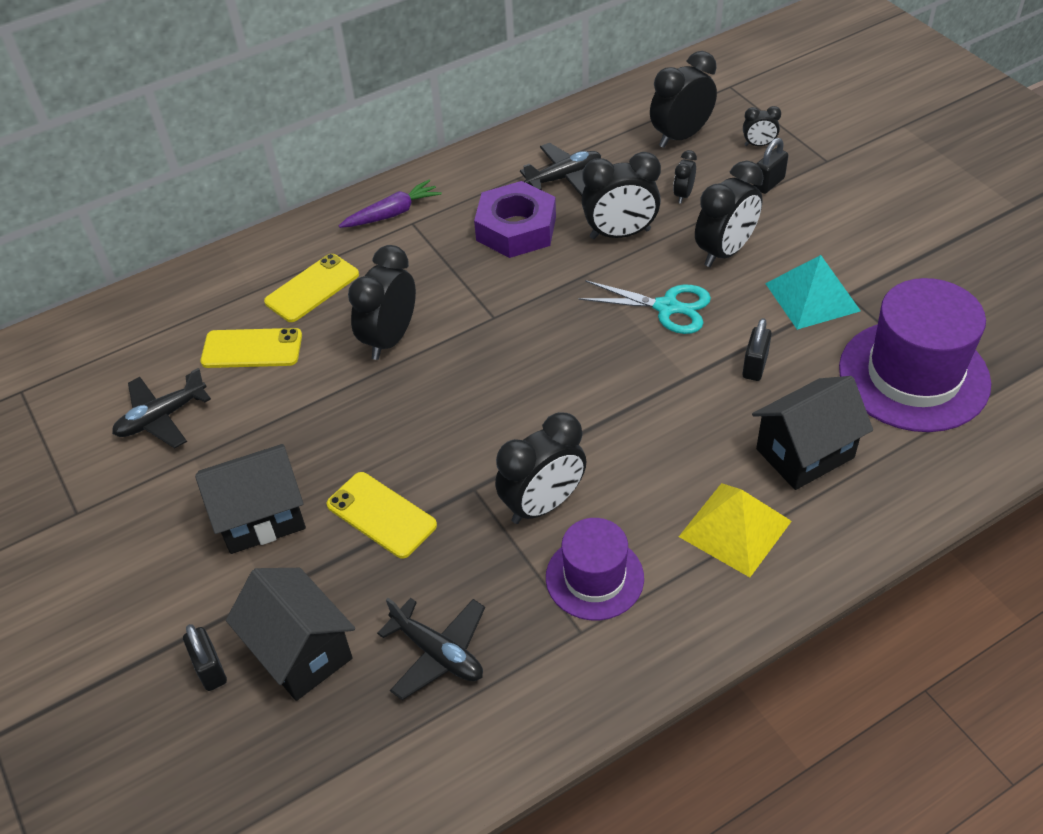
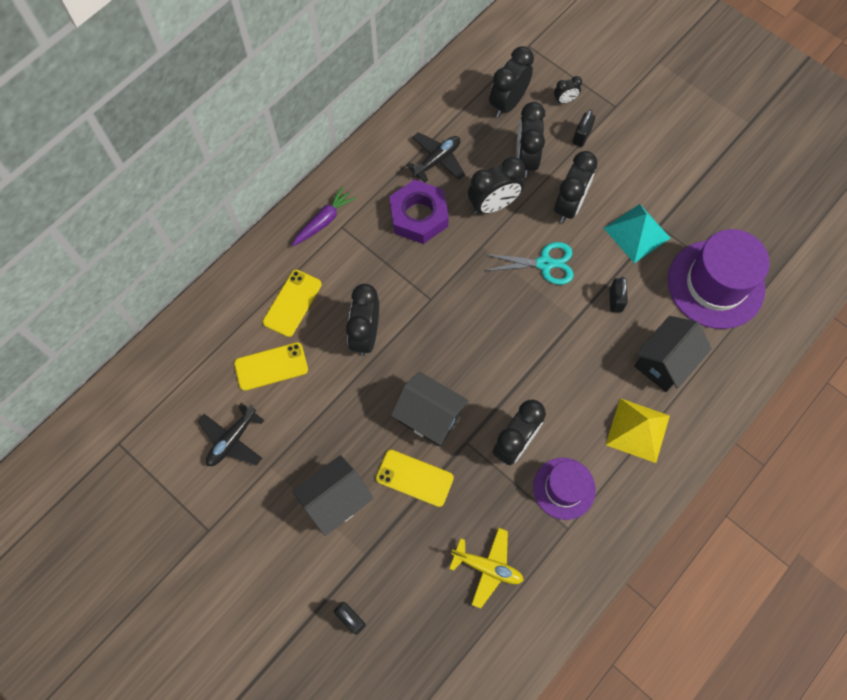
camera: 20 degrees left, 20 degrees up
black house [226,568,355,701] -> black house moved to [391,372,469,446]
black plane [377,598,485,700] -> yellow plane [449,528,524,609]
black clock [673,150,697,204] -> black clock [516,102,545,177], size x1.99

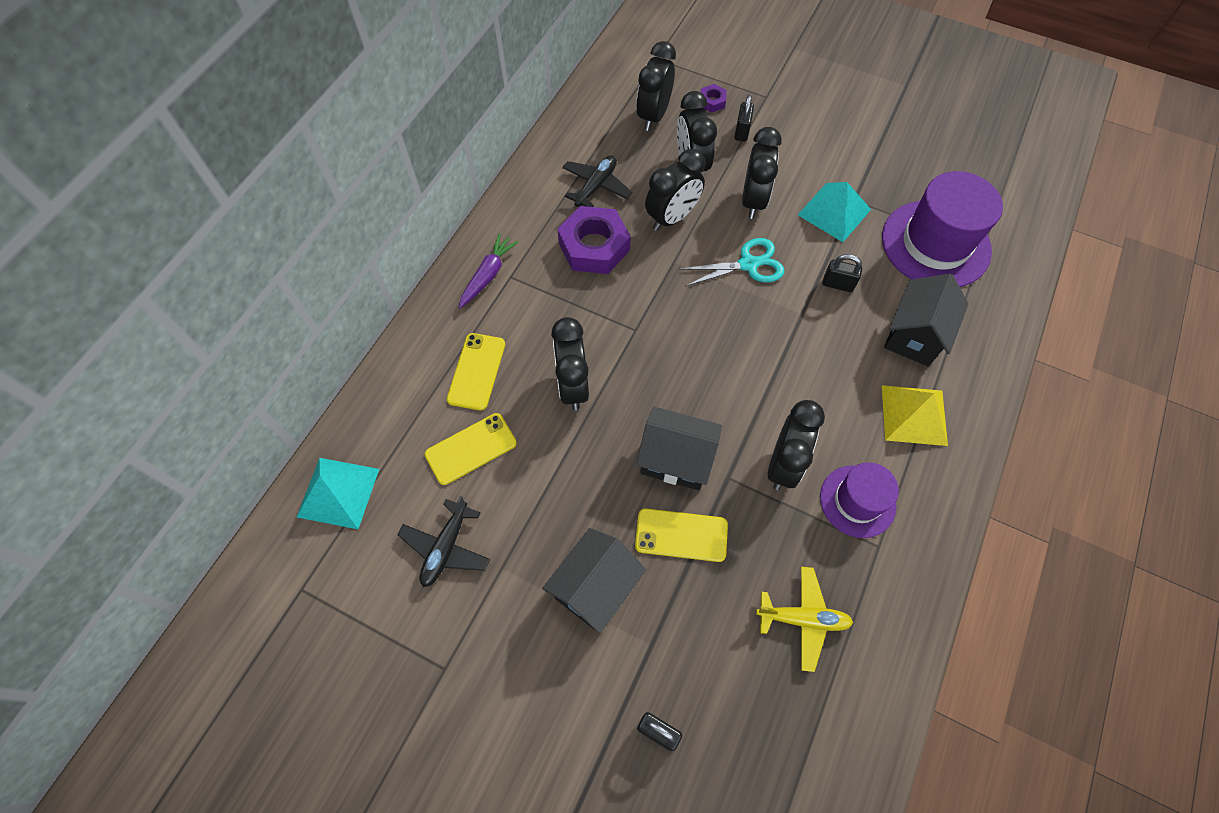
camera: 15 degrees left, 5 degrees down
black clock [554,76,582,104] -> purple nut [701,84,727,112]
black padlock [609,277,628,313] -> black padlock turned 60 degrees counterclockwise [822,254,862,292]
none -> turquoise pyramid [297,458,379,529]

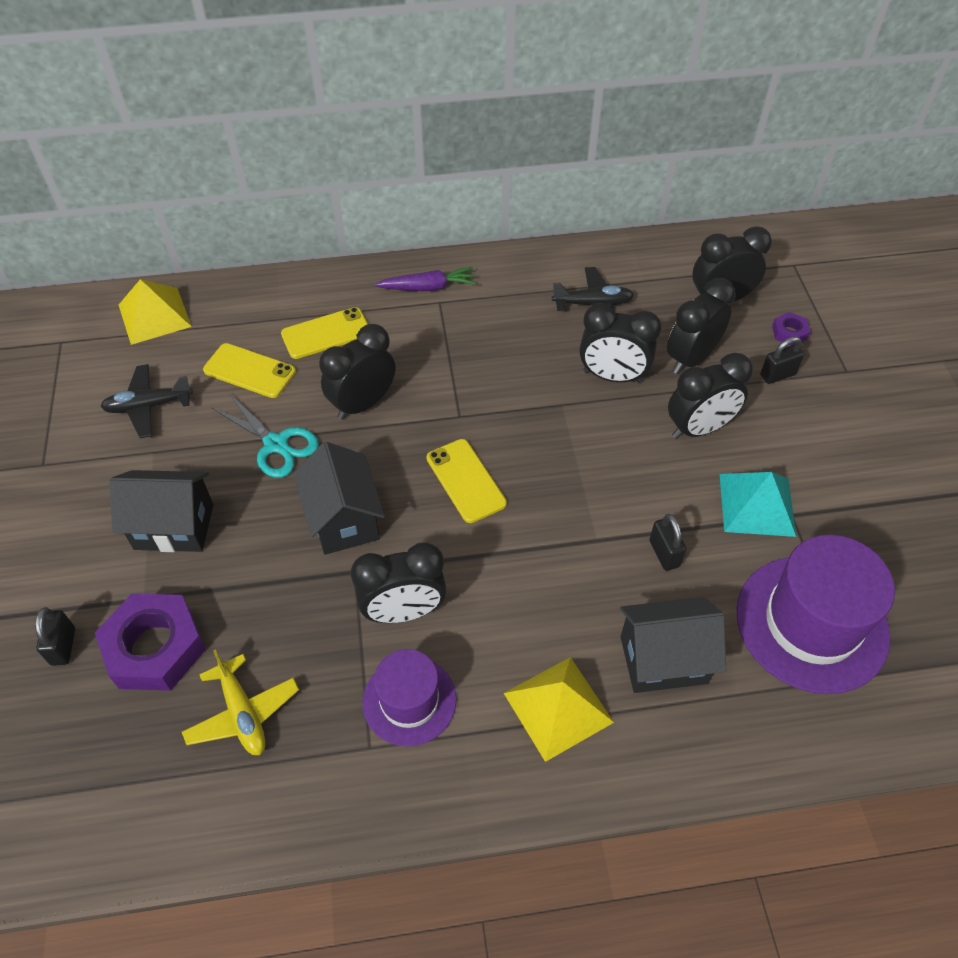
camera: 55 degrees right, 10 degrees down
turquoise pyramid [297,458,379,529] -> yellow pyramid [119,279,192,345]
purple nut [557,206,631,274] -> purple nut moved to [95,593,206,691]
yellow phone [635,509,728,562] -> yellow phone moved to [427,439,507,523]
turquoise scissors [679,238,784,286] -> turquoise scissors moved to [211,393,319,478]

